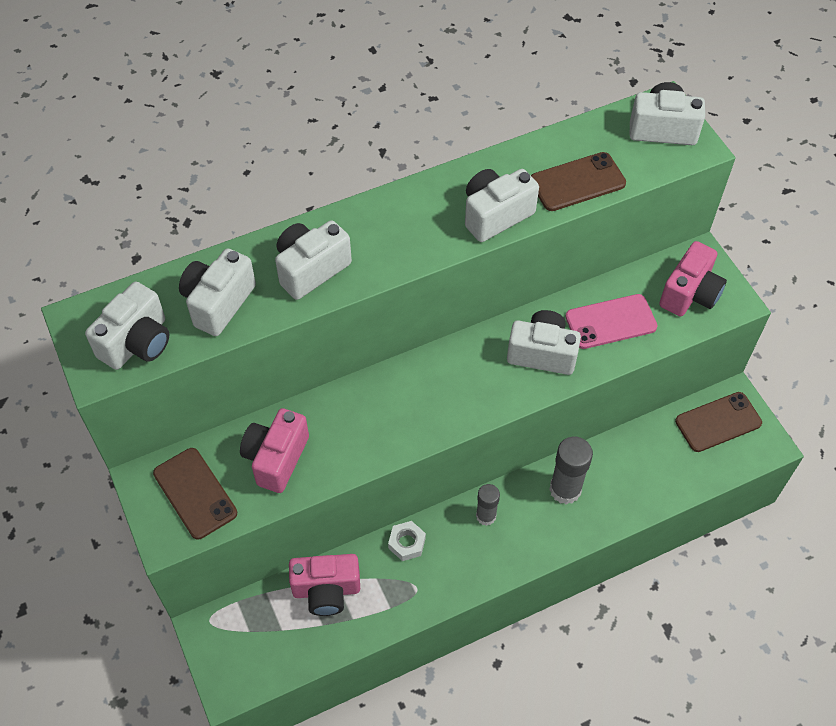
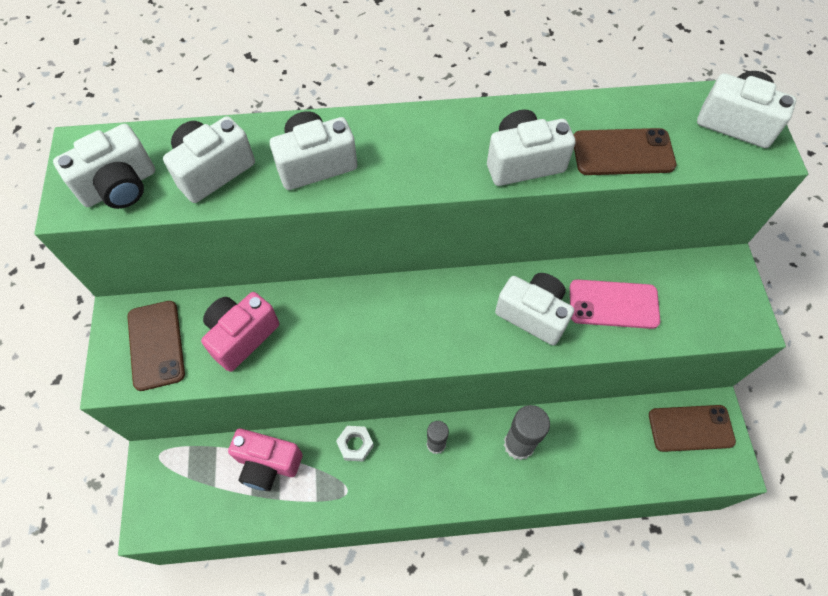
camera: 20 degrees right, 5 degrees up
pink camera [659,241,727,317] -> none

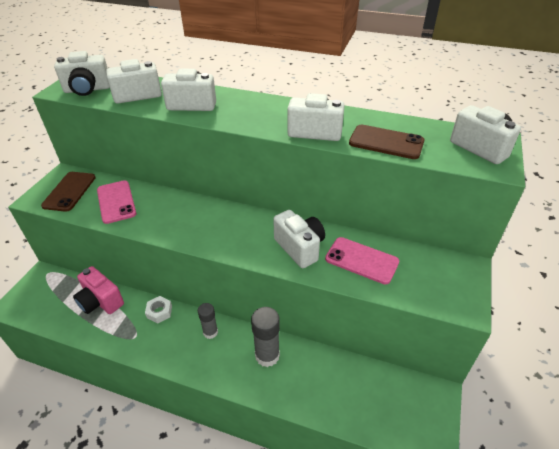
camera: 25 degrees right, 20 degrees down
pink camera [201,292,279,372] -> pink phone [97,180,136,224]
brown phone [649,405,736,452] -> none

